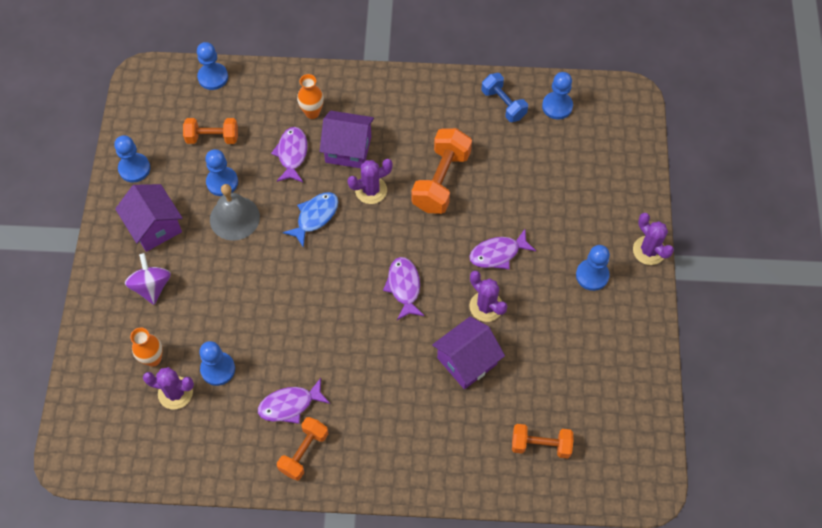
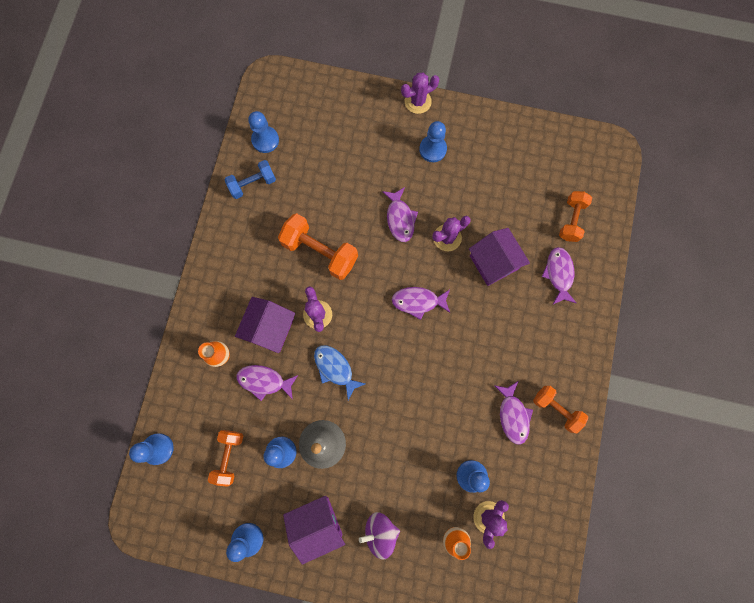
camera: 80 degrees left, 15 degrees up
none -> purple fish [542,247,576,305]

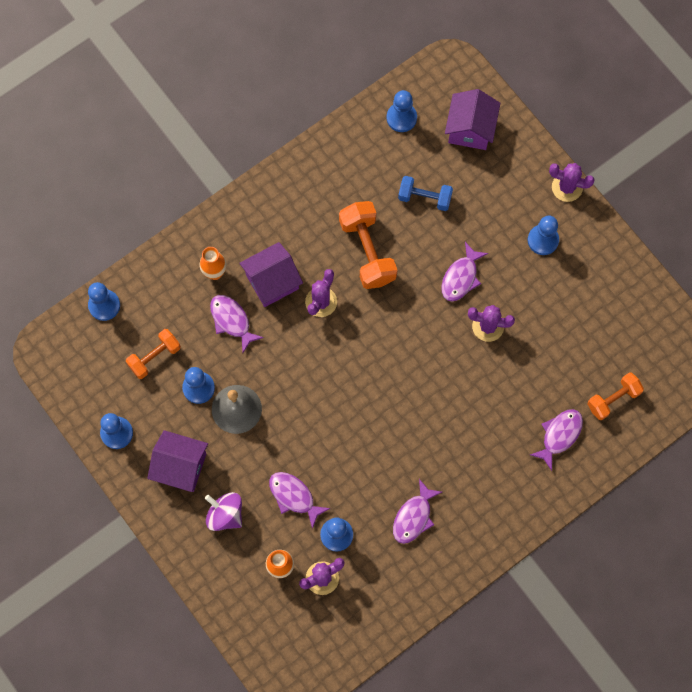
camera: 40 degrees right, 5 degrees down
blue dumbbell [225,160,276,199] -> blue dumbbell moved to [398,176,453,211]
blue fish [314,345,365,400] -> none
purple fish [392,287,450,320] -> purple fish moved to [269,472,330,529]
purple house [469,228,530,286] -> purple house moved to [445,89,500,150]
orange dumbbell [533,386,588,433] -> none

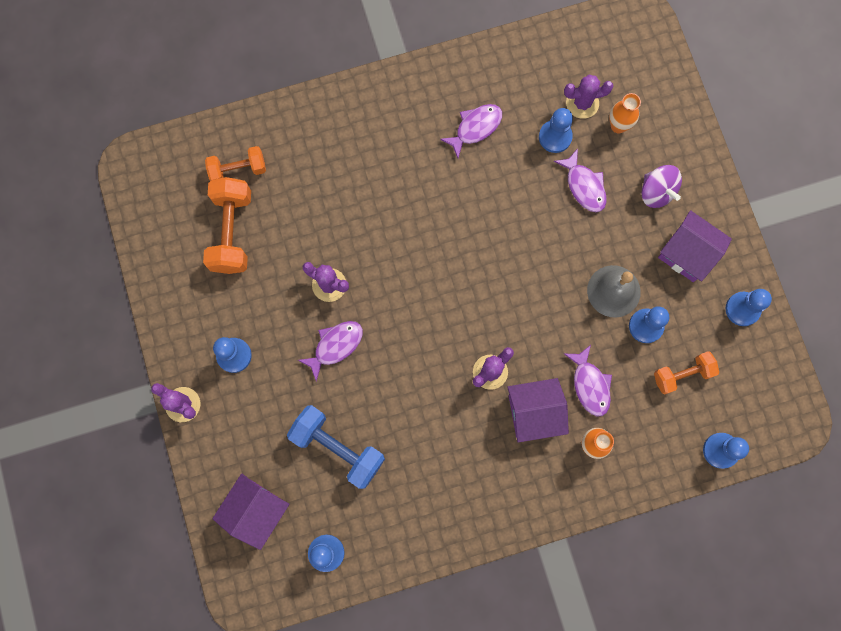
camera: 160 degrees left, 5 degrees up
orange dumbbell [339,201,398,289] -> orange dumbbell moved to [203,177,251,274]
blue dumbbell [398,176,453,211] -> blue dumbbell [287,405,385,489], size x1.57
purple fish [530,409,583,471] -> none

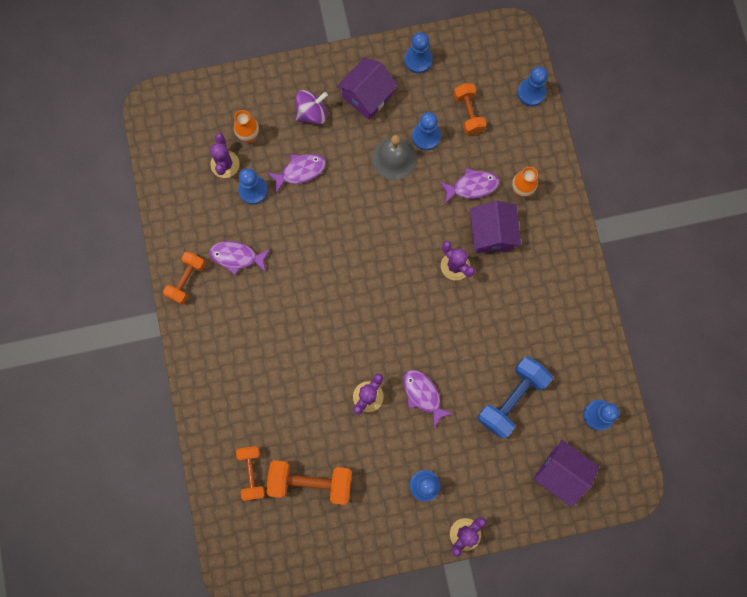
camera: 85 degrees left, 0 degrees up
purple fish [440,104,502,158] -> purple fish turned 45 degrees counterclockwise [209,241,271,275]
none -> orange dumbbell [163,251,206,304]

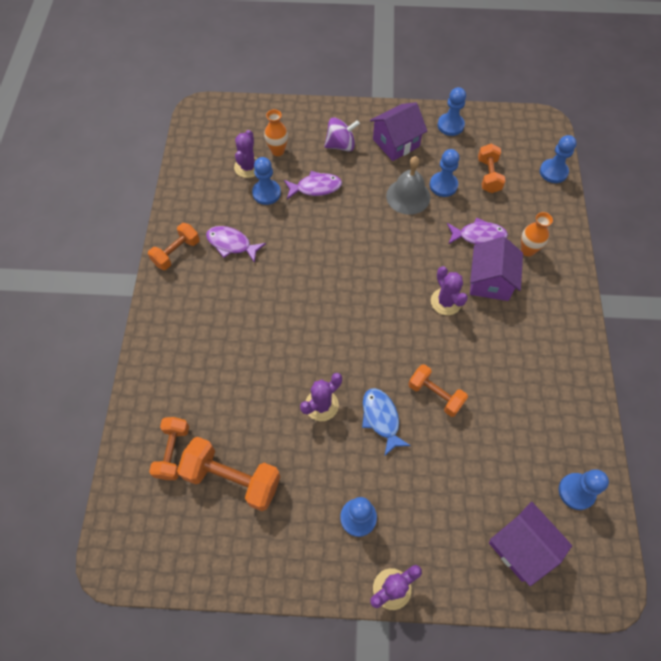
camera: 15 degrees right, 15 degrees down
purple fish [403,370,454,428] -> blue fish [362,388,411,457]
blue dumbbell [477,356,553,439] -> none
none -> orange dumbbell [409,364,468,417]

